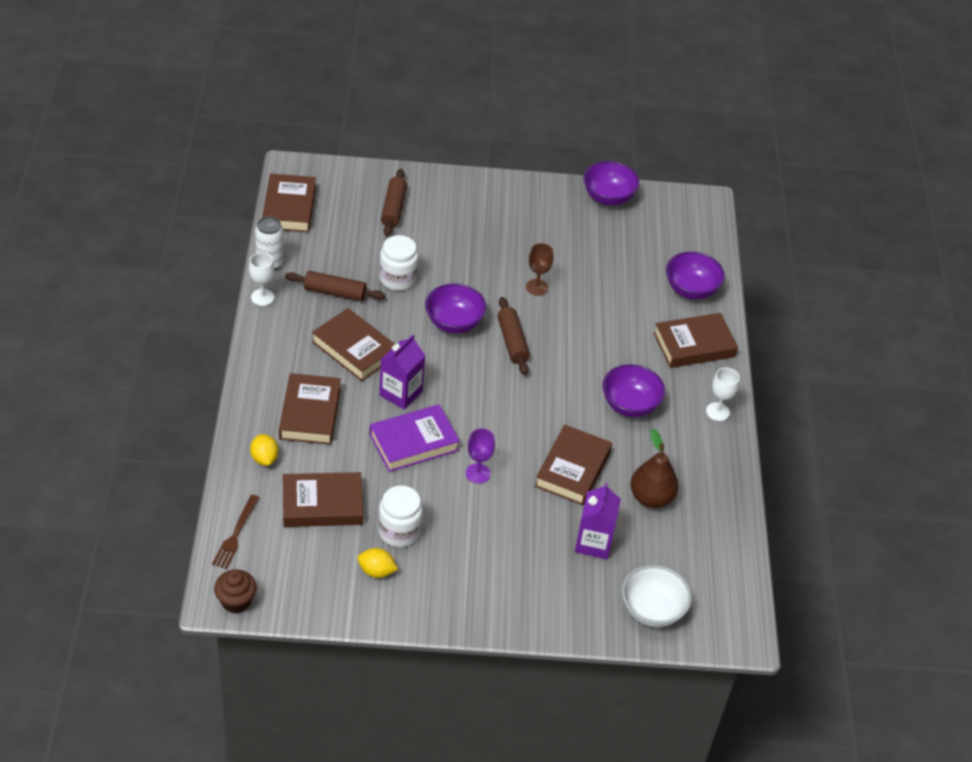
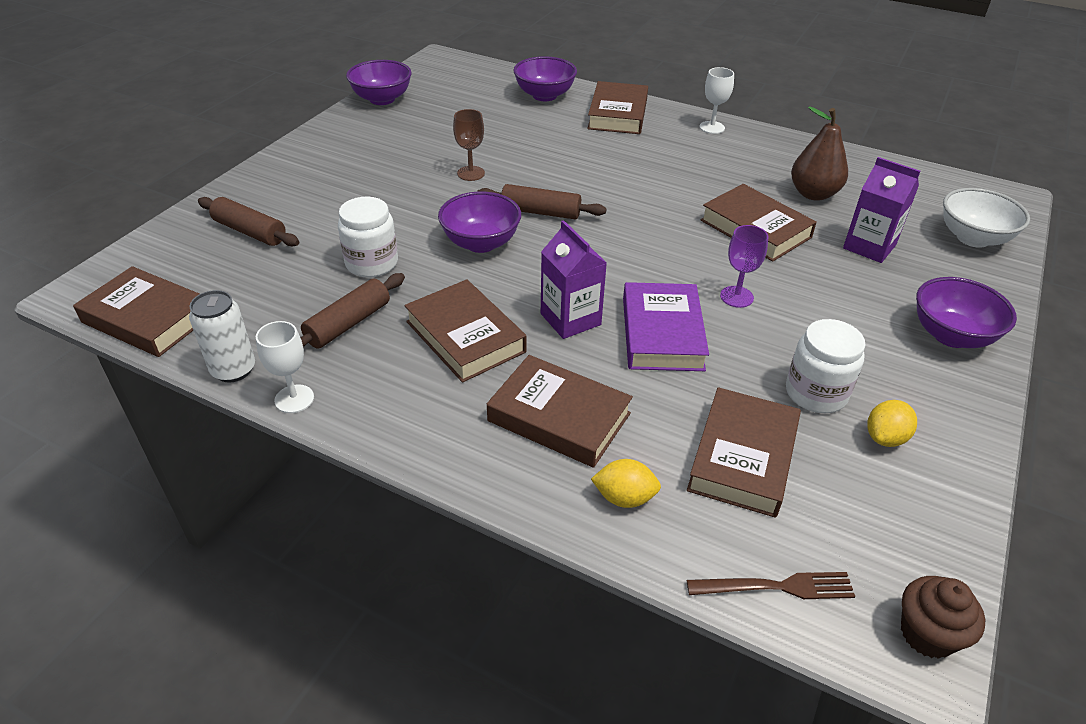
camera: 60 degrees left, 5 degrees down
brown fork [212,495,260,569] -> brown fork turned 45 degrees counterclockwise [687,572,855,599]
brown book [312,308,395,381] -> brown book turned 75 degrees clockwise [404,279,527,383]
purple bowl [602,364,665,417] -> purple bowl moved to [916,277,1017,348]

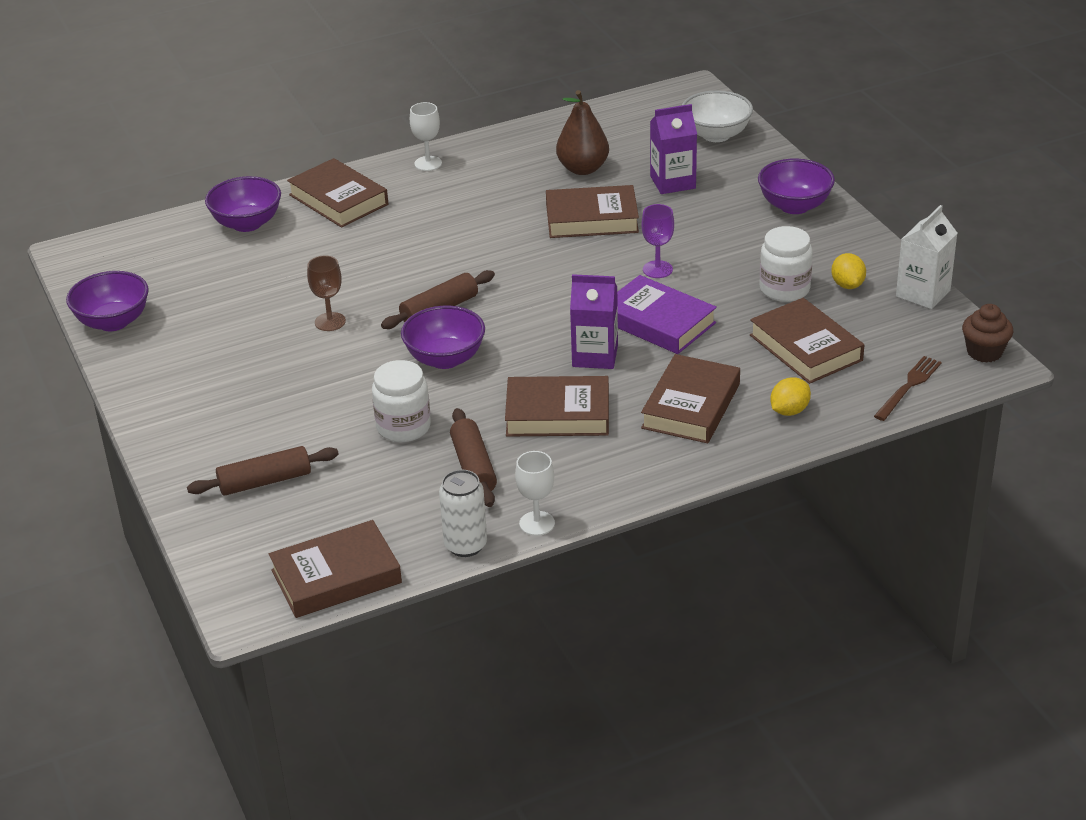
camera: 50 degrees left, 5 degrees down
brown book [487,355,633,468] -> brown book turned 45 degrees counterclockwise [641,354,740,443]
none -> white carton [896,205,957,309]

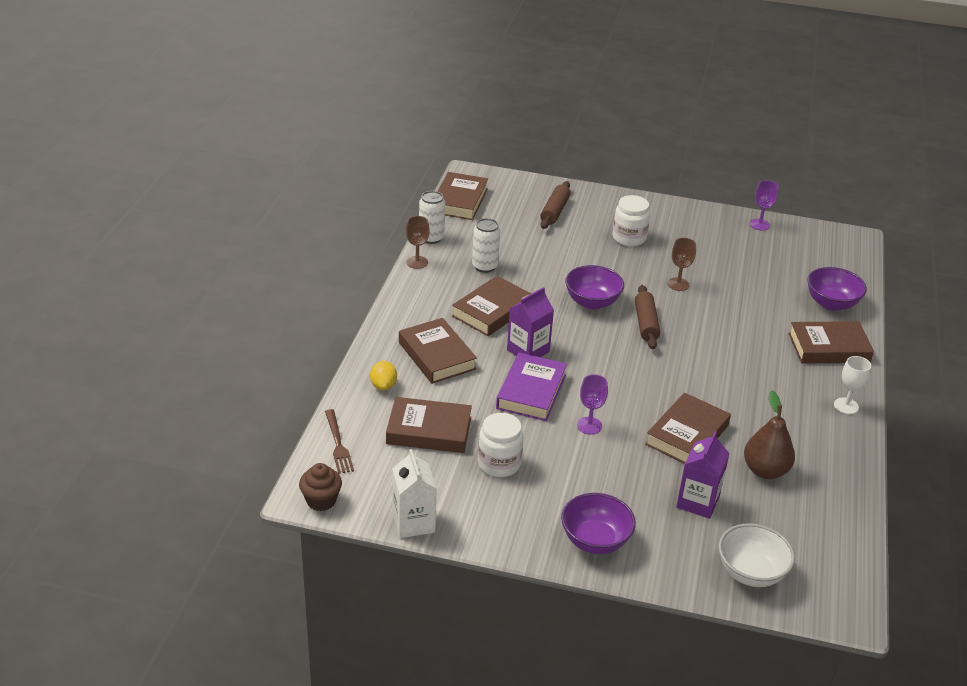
camera: 125 degrees right, 0 degrees up
purple bowl [66,271,149,331] -> purple goblet [750,180,778,231]
white jar [372,360,431,442] -> white jar moved to [613,195,650,246]
brown rolling pin [450,408,497,507] -> white can [472,218,500,273]
white goblet [515,451,555,536] -> brown goblet [406,216,430,269]
purple book [617,275,717,354] -> purple book turned 60 degrees counterclockwise [496,352,567,421]
yellow lemon [831,253,866,289] -> none

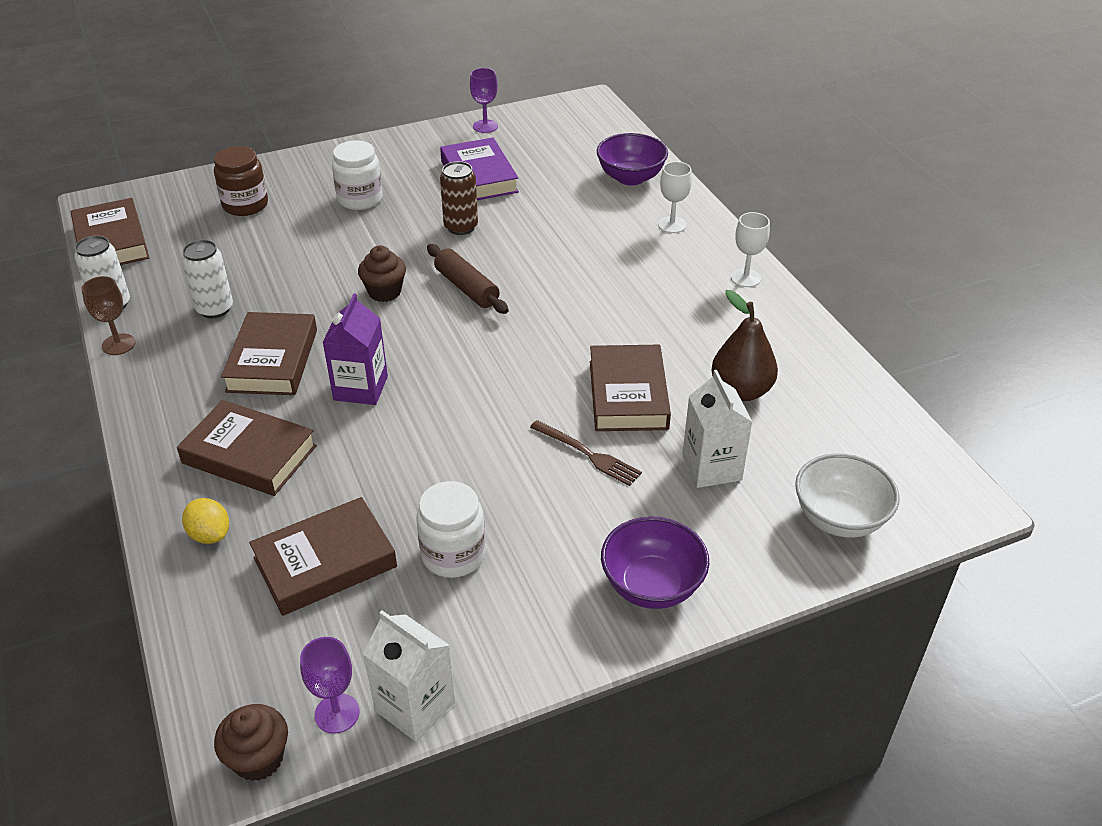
camera: 35 degrees left, 5 degrees up
brown fork [325,409,354,474] -> brown fork moved to [530,420,642,486]
purple book [496,352,567,421] -> purple book moved to [440,137,519,200]
brown rolling pin [540,181,571,229] -> brown jar [214,146,268,216]
purple bowl [565,265,624,310] -> brown cupcake [358,245,406,302]
purple goblet [577,374,608,435] -> purple goblet moved to [300,637,360,734]
brown goblet [668,238,696,291] -> brown can [440,161,478,235]
purple carton [676,431,730,519] -> white carton [682,370,752,488]
brown book [788,321,874,364] -> white goblet [658,161,692,233]

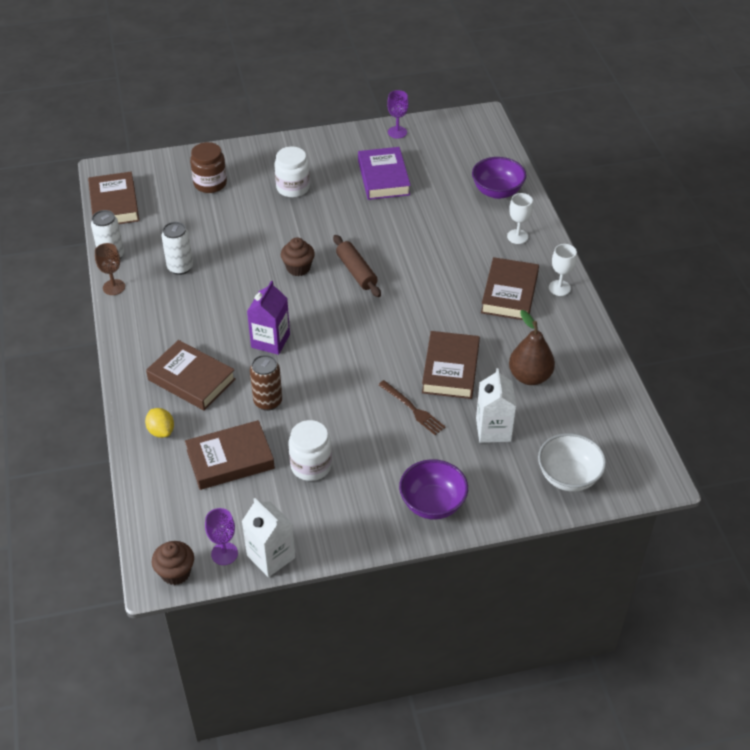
camera: 10 degrees right, 5 degrees up
brown book [221,312,317,395] -> brown book moved to [481,257,539,320]
brown can [440,161,478,235] -> brown can moved to [250,355,282,411]

